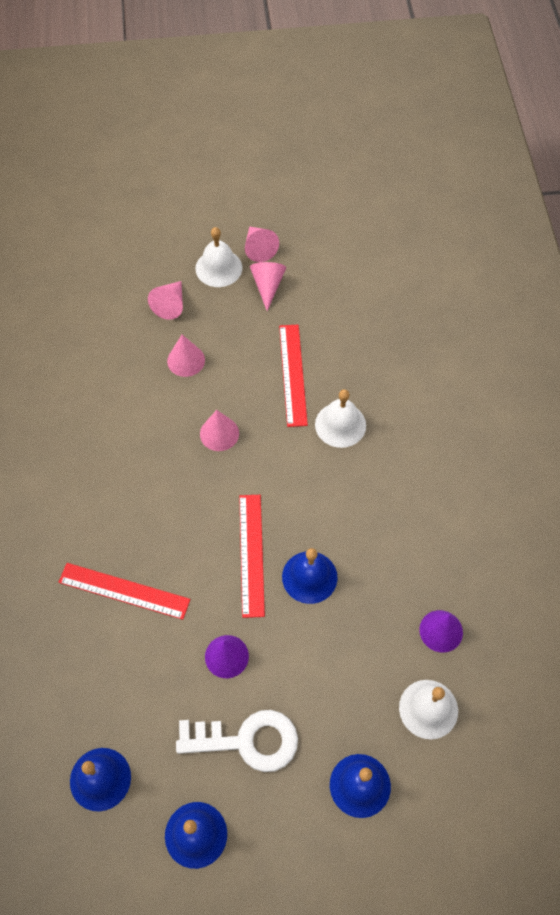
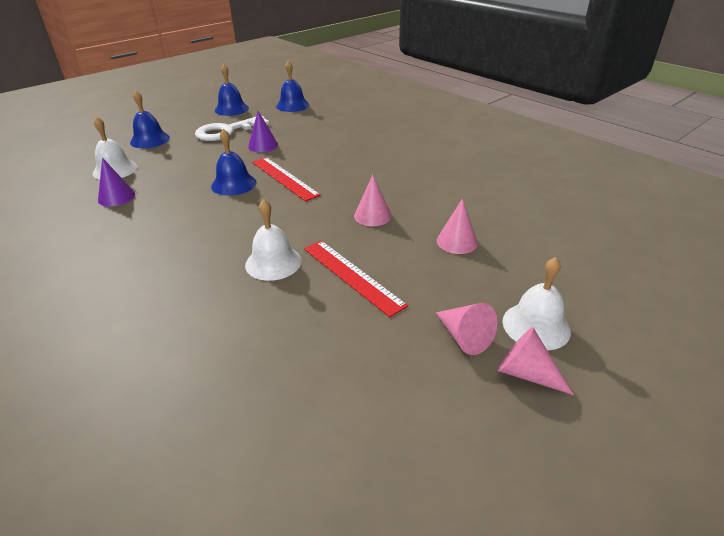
camera: 145 degrees right, 25 degrees down
red ruler [58,563,190,620] -> none
pink cone [148,281,183,320] -> none

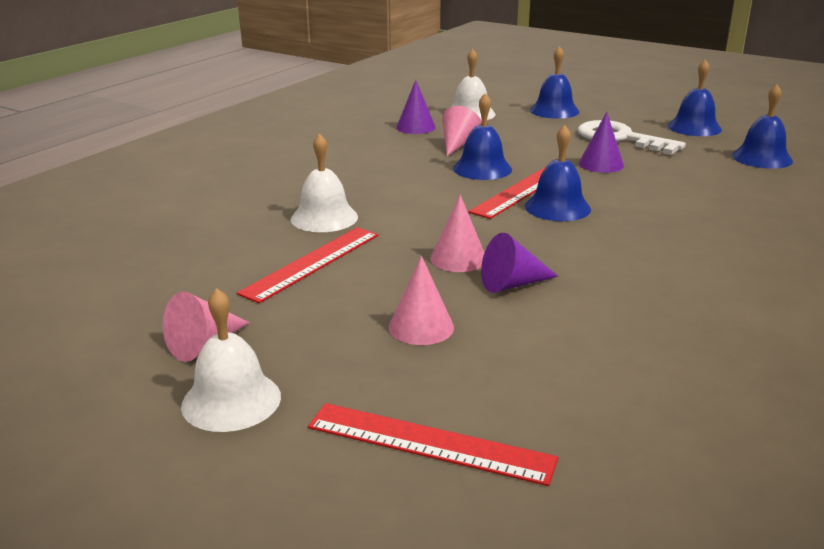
camera: 75 degrees right, 10 degrees down
pink cone [497,327,574,395] -> pink cone moved to [442,106,481,156]
none -> red ruler [308,403,558,486]
none -> purple cone [481,233,558,293]
none -> blue bell [525,125,591,221]

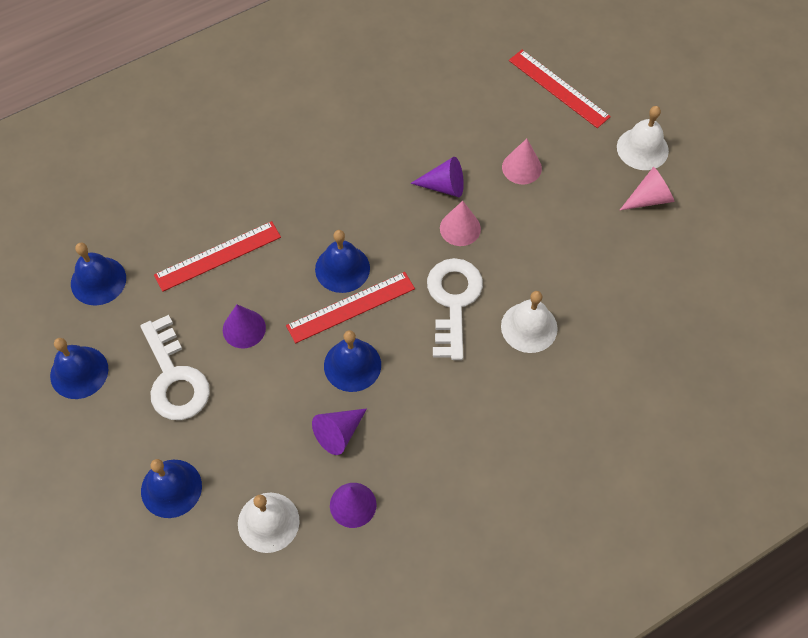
camera: 155 degrees left, 35 degrees up
red ruler [237,227,378,303] -> red ruler moved to [154,221,281,292]
pink cone [442,106,481,156] -> purple cone [312,408,367,455]
none -> white key [427,258,483,360]

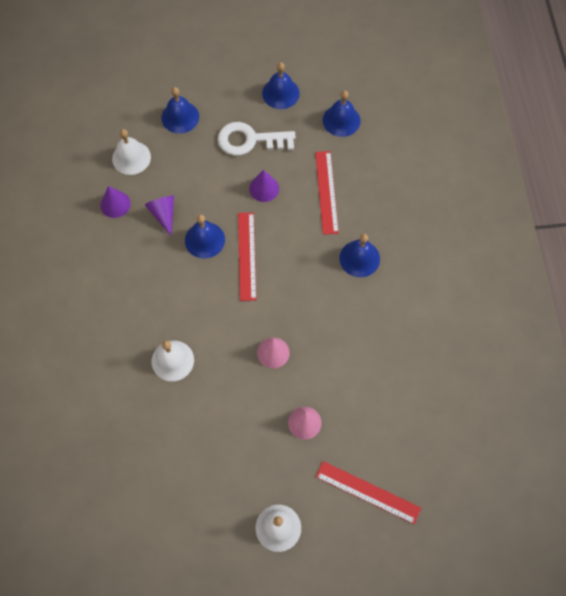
camera: 115 degrees right, 5 degrees up
blue bell [315,230,370,293] -> blue bell moved to [339,234,380,277]
purple cone [410,157,464,197] -> none
white key [427,258,483,360] -> none
red ruler [509,50,611,128] -> red ruler turned 45 degrees clockwise [316,461,421,524]
pink cone [620,167,674,210] -> none

